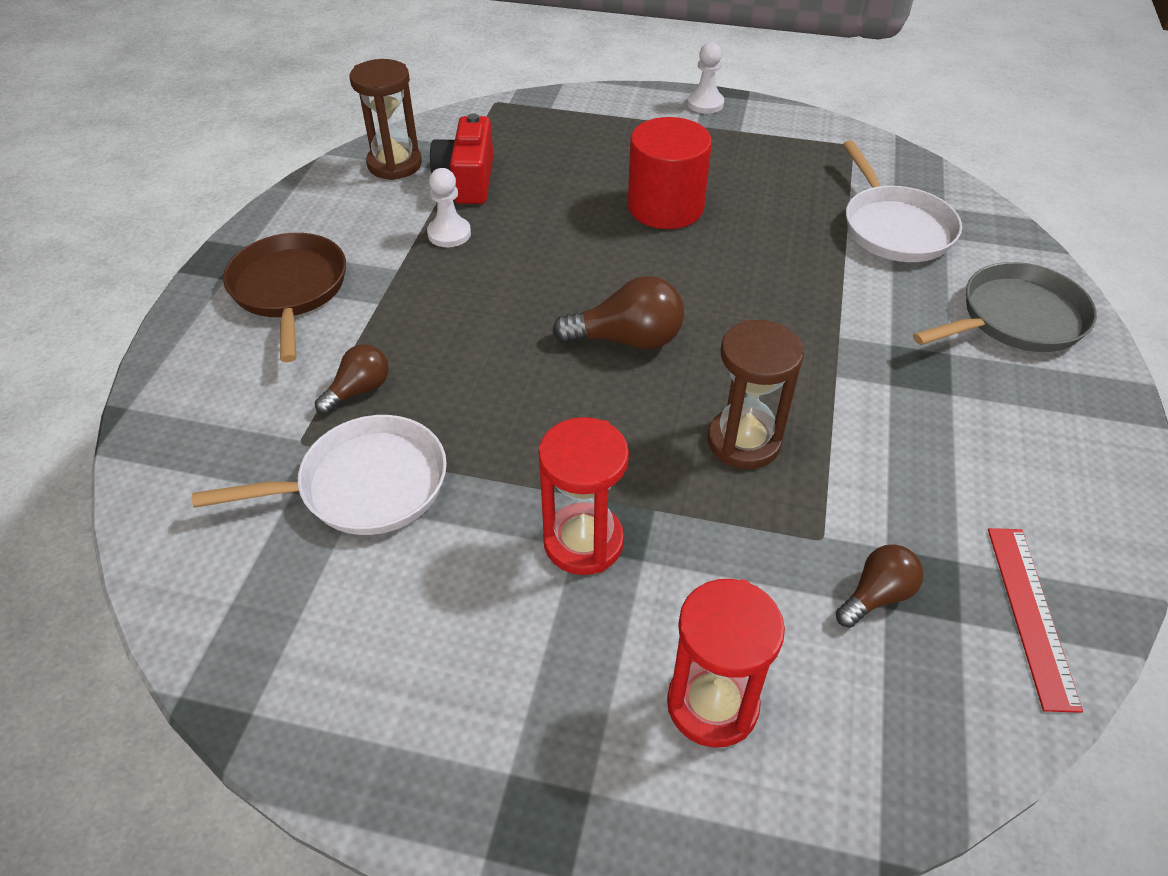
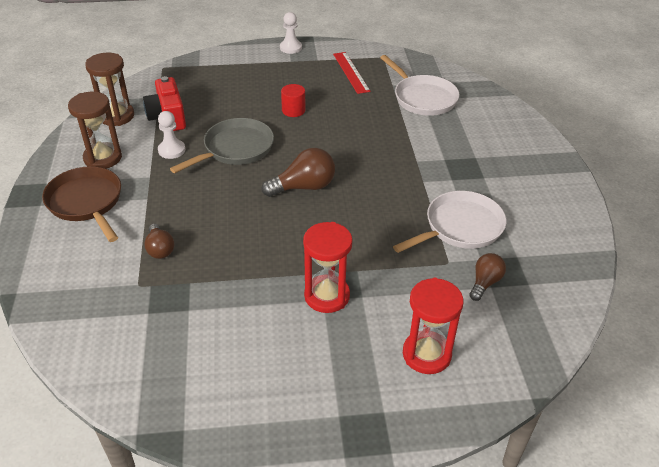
camera: 20 degrees left, 5 degrees down
white pan [192,415,447,535] -> white pan moved to [393,191,506,253]
brown light bulb [315,344,389,414] -> brown light bulb turned 135 degrees clockwise [144,224,175,259]
red cylinder [628,117,712,229] -> red cylinder [281,84,306,117], size x0.52
brown hourglass [708,320,804,469] -> brown hourglass moved to [68,92,122,169]
grey pan [913,262,1097,352] -> grey pan moved to [170,118,274,173]
red ruler [988,528,1083,713] -> red ruler moved to [333,52,370,94]

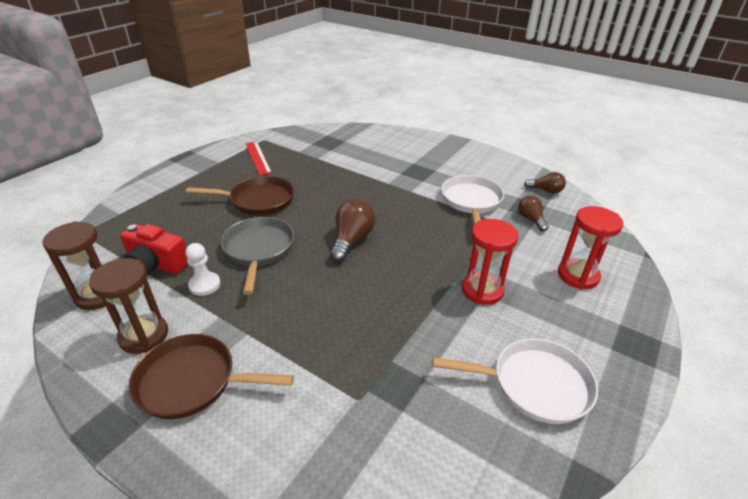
camera: 50 degrees left, 5 degrees down
brown light bulb [144,224,175,259] -> brown light bulb moved to [524,172,566,194]
white pawn [280,12,302,54] -> none
red cylinder [281,84,306,117] -> brown pan [186,176,294,215]
red ruler [333,52,370,94] -> red ruler turned 45 degrees clockwise [246,142,272,175]
white pan [380,55,460,116] -> white pan moved to [433,338,598,424]

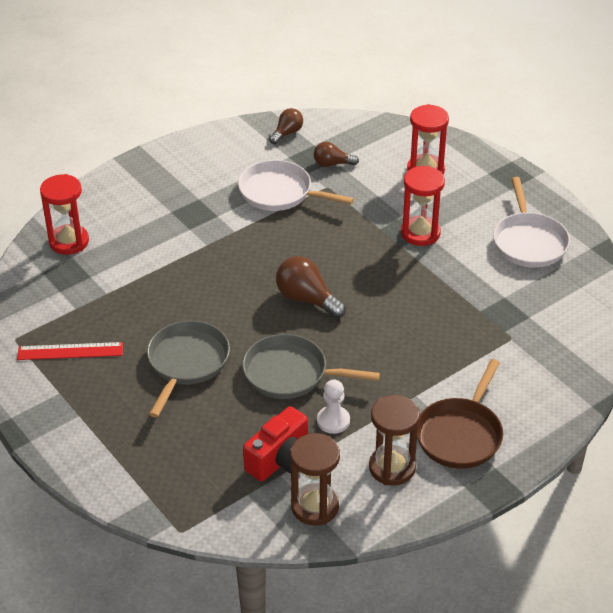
camera: 70 degrees left, 5 degrees up
brown pan [186,176,294,215] -> grey pan [147,321,230,418]
white pan [433,338,598,424] -> white pan turned 150 degrees clockwise [493,177,570,268]
none -> red hourglass [40,174,89,255]

